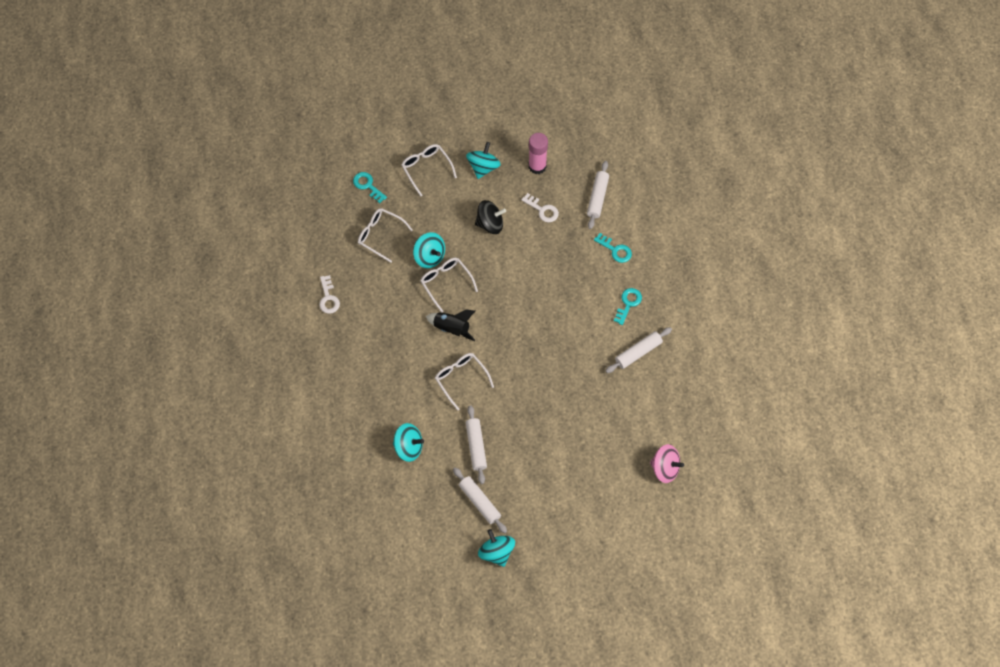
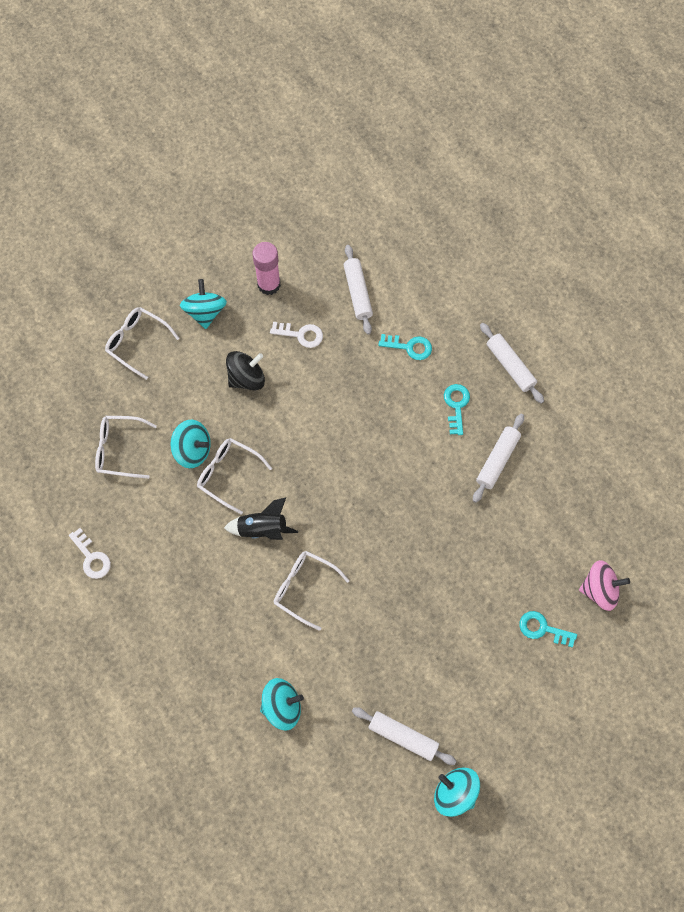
camera: 25 degrees left, 5 degrees up
turquoise key [353,172,387,203] -> turquoise key moved to [519,611,577,648]
white rolling pin [466,405,487,484] -> white rolling pin moved to [480,323,544,404]

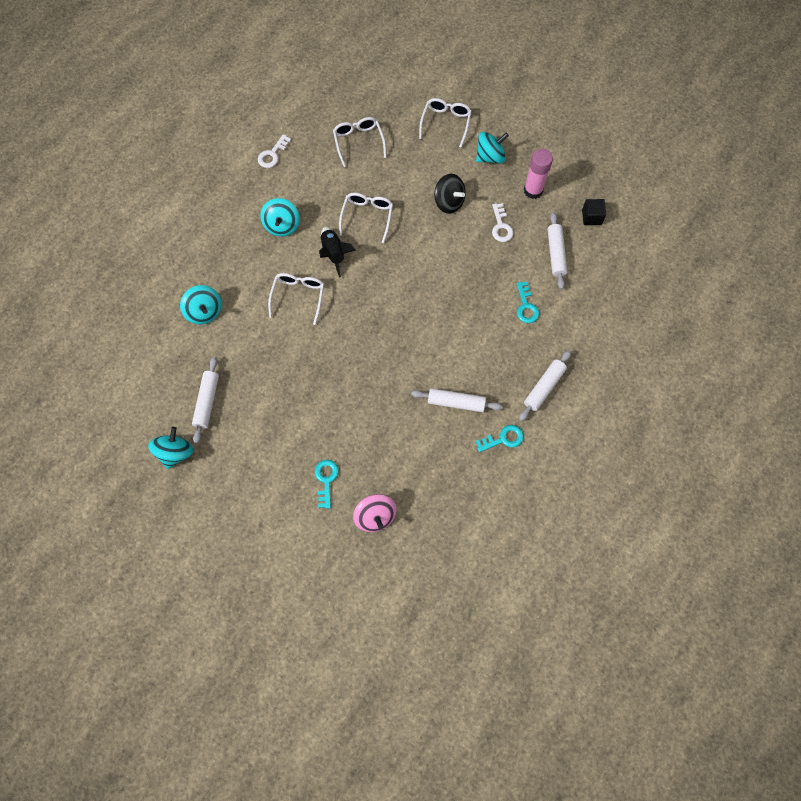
camera: 70 degrees right, 0 degrees up
turquoise spinning top [171,420,211,468] -> turquoise spinning top moved to [260,198,300,237]
white rolling pin [344,245,373,335] -> white rolling pin turned 60 degrees counterclockwise [547,212,568,289]
turquoise key [444,384,470,435] -> turquoise key moved to [475,425,524,452]
none -> black cube [582,199,606,225]

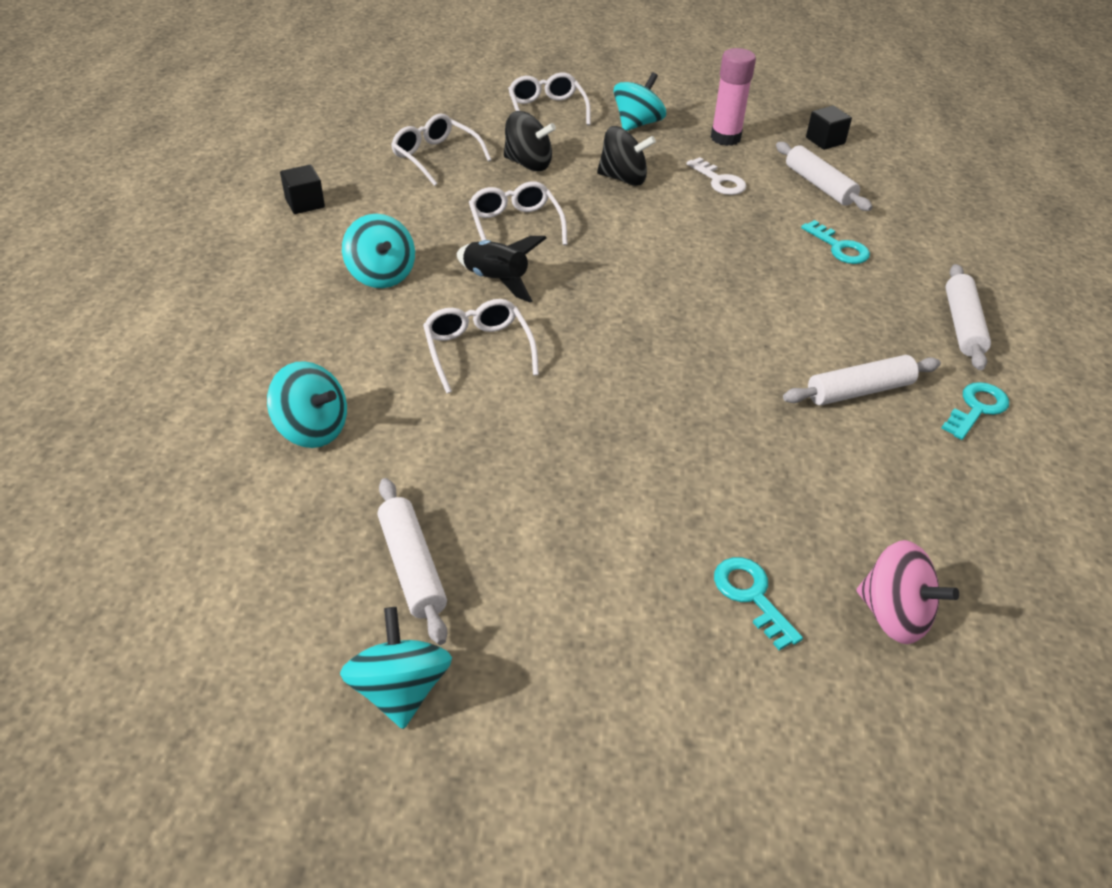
camera: 30 degrees left, 25 degrees down
white key [258,134,291,168] -> black cube [280,165,325,214]
none -> black spinning top [504,111,556,171]

